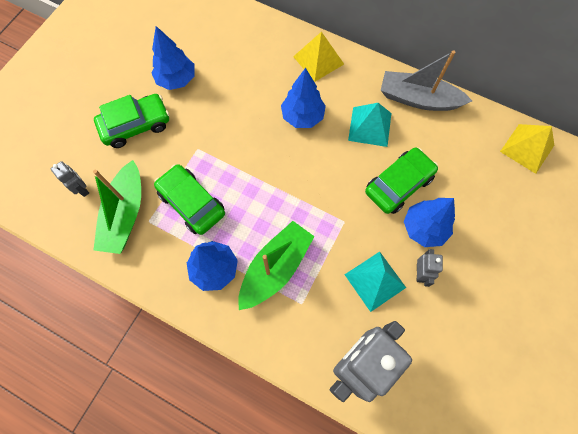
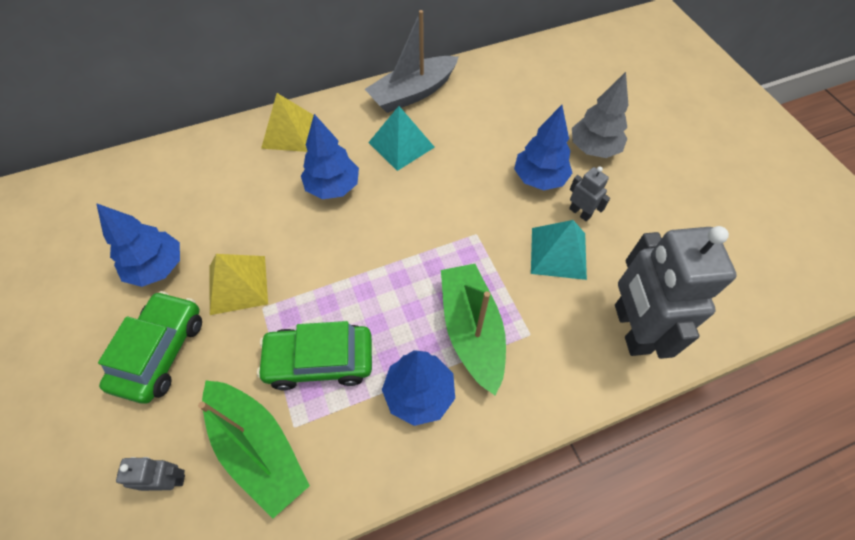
camera: 50 degrees left, 10 degrees down
green car [365,147,438,214] -> none
yellow pyramid [500,124,554,174] -> yellow pyramid moved to [209,254,268,315]
none -> grey tree [572,72,628,158]

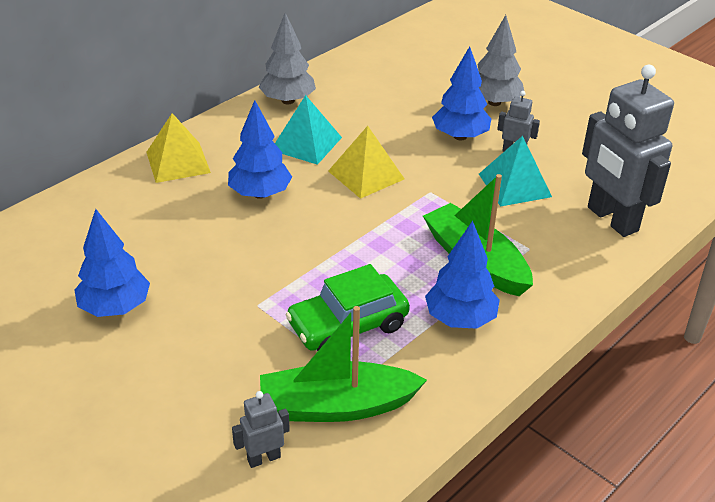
camera: 25 degrees left, 20 degrees down
green car [98,291,202,403] -> none
green boat [198,380,310,519] -> green boat turned 150 degrees clockwise [260,306,427,422]
yellow pyramid [209,254,268,315] -> yellow pyramid moved to [328,126,404,199]
grey boat [365,10,459,113] -> grey tree [259,13,316,104]

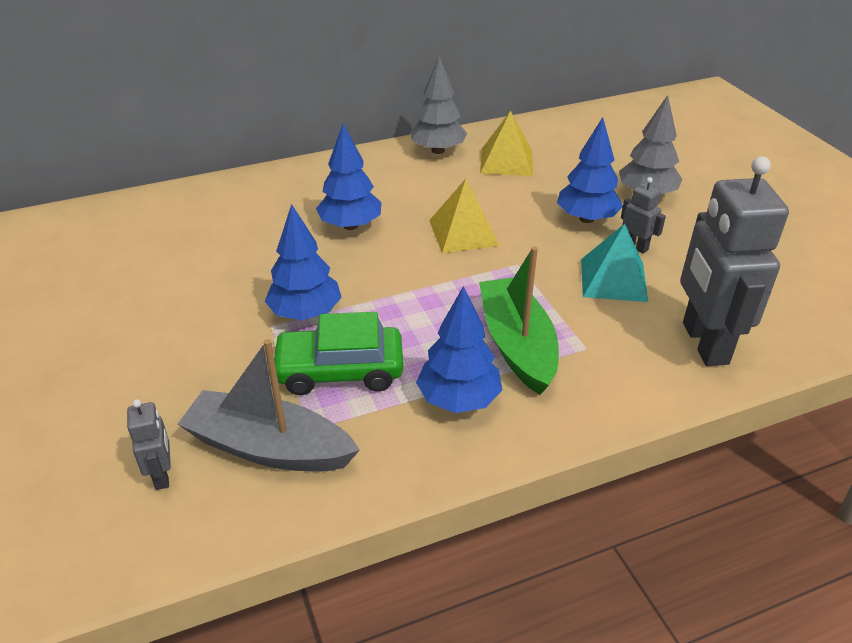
camera: 25 degrees right, 0 degrees up
blue tree [74,209,150,317] -> blue tree moved to [265,204,342,320]
yellow pyramid [146,113,211,183] -> yellow pyramid moved to [480,111,533,176]
grey robot [232,391,290,468] -> grey robot turned 75 degrees clockwise [127,399,171,490]
green boat [260,306,427,422] -> grey boat [178,339,360,472]
turquoise pyramid [275,95,342,165] -> none

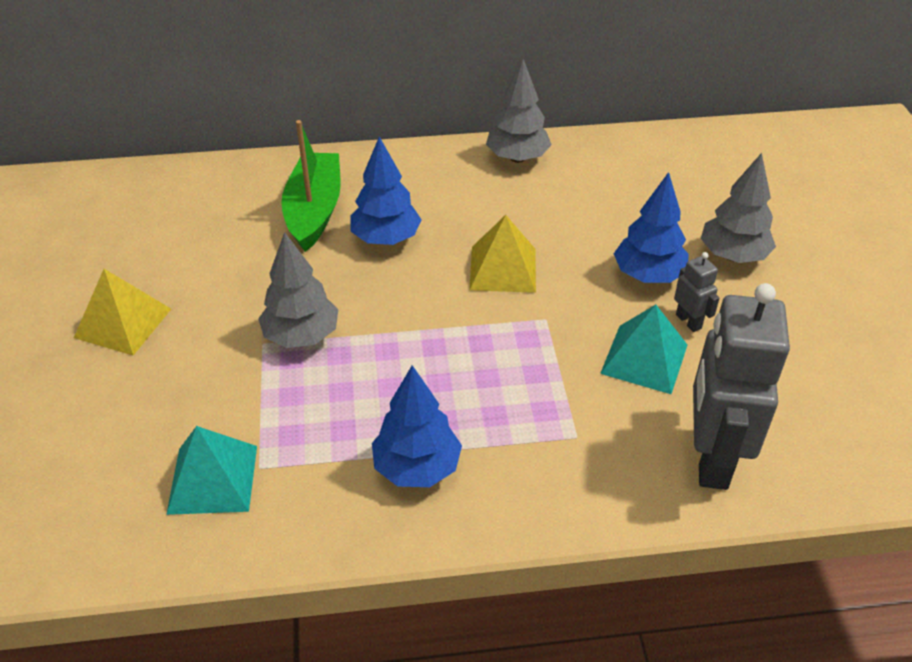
camera: 15 degrees right, 5 degrees up
grey robot [127,399,171,490] -> none
grey boat [178,339,360,472] -> turquoise pyramid [166,426,257,515]
blue tree [265,204,342,320] -> grey tree [258,232,338,348]
green car [273,312,403,395] -> none
green boat [479,246,559,395] -> green boat moved to [281,120,341,252]
yellow pyramid [480,111,533,176] -> yellow pyramid moved to [74,269,171,355]

